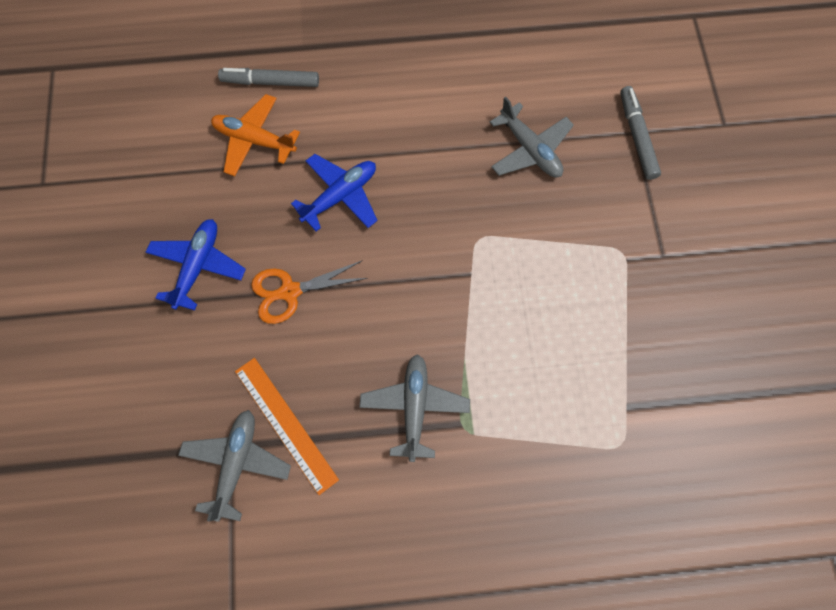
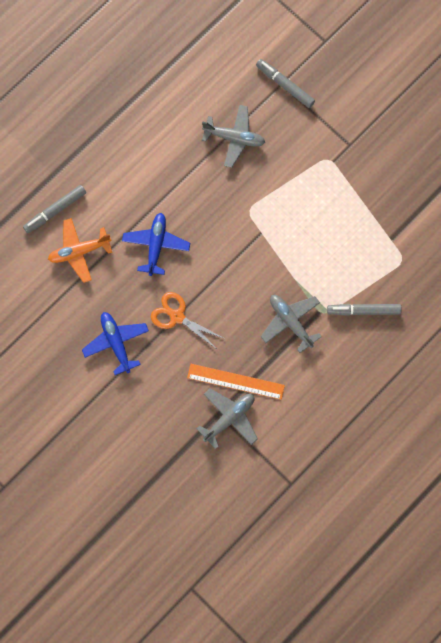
camera: 40 degrees left, 5 degrees up
grey plane [178,410,291,522] -> grey plane turned 75 degrees clockwise [197,388,258,449]
orange scissors [251,260,368,324] -> orange scissors turned 90 degrees clockwise [151,292,223,350]
none -> grey marker [327,304,402,316]

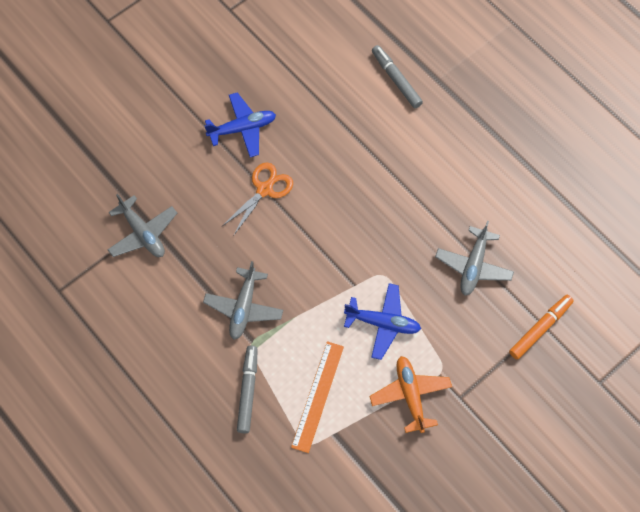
camera: 95 degrees right, 10 degrees down
orange plane [48,218,112,283] -> orange plane moved to [369,356,452,433]
blue plane [122,213,190,276] -> blue plane moved to [344,283,421,360]
orange ruler [187,364,285,400] -> orange ruler moved to [291,341,344,453]
grey marker [256,59,315,108] -> orange marker [509,295,574,360]
grey plane [261,295,322,353] -> grey plane turned 135 degrees clockwise [203,261,283,340]

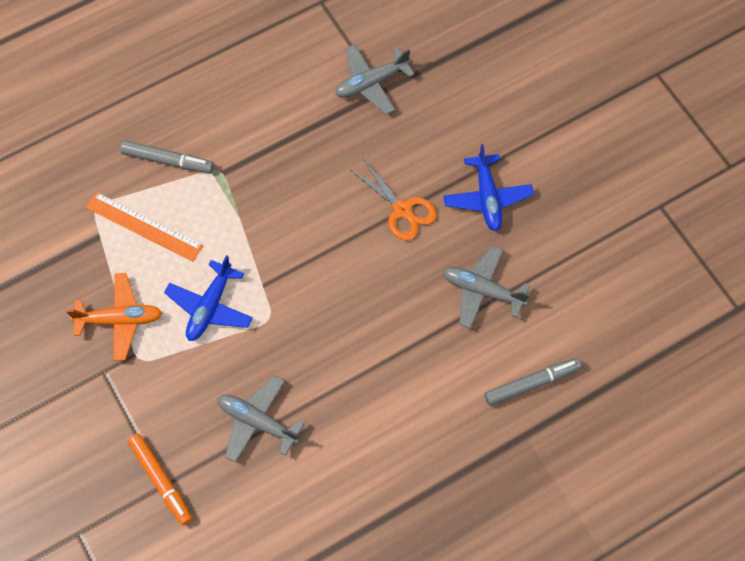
camera: 100 degrees right, 0 degrees up
grey plane [203,261,283,340] -> grey plane moved to [443,246,530,329]

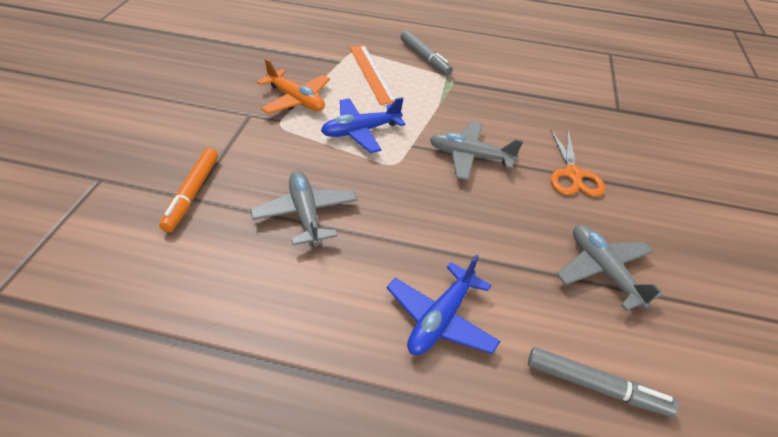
camera: 40 degrees right, 20 degrees down
grey plane [335,44,415,115] -> grey plane moved to [430,121,523,180]
blue plane [443,144,534,231] -> blue plane moved to [387,255,500,355]

